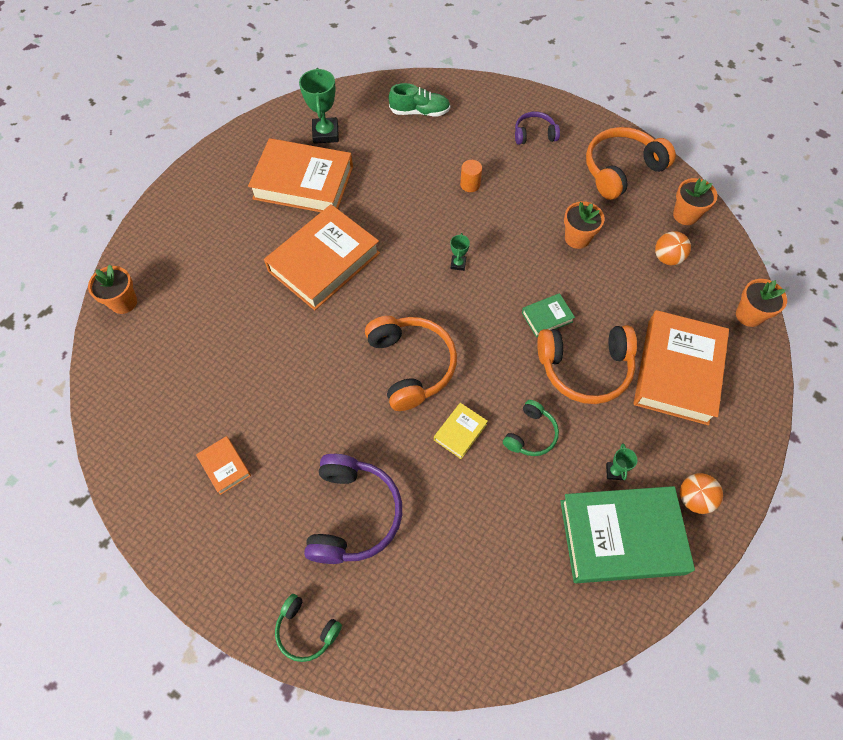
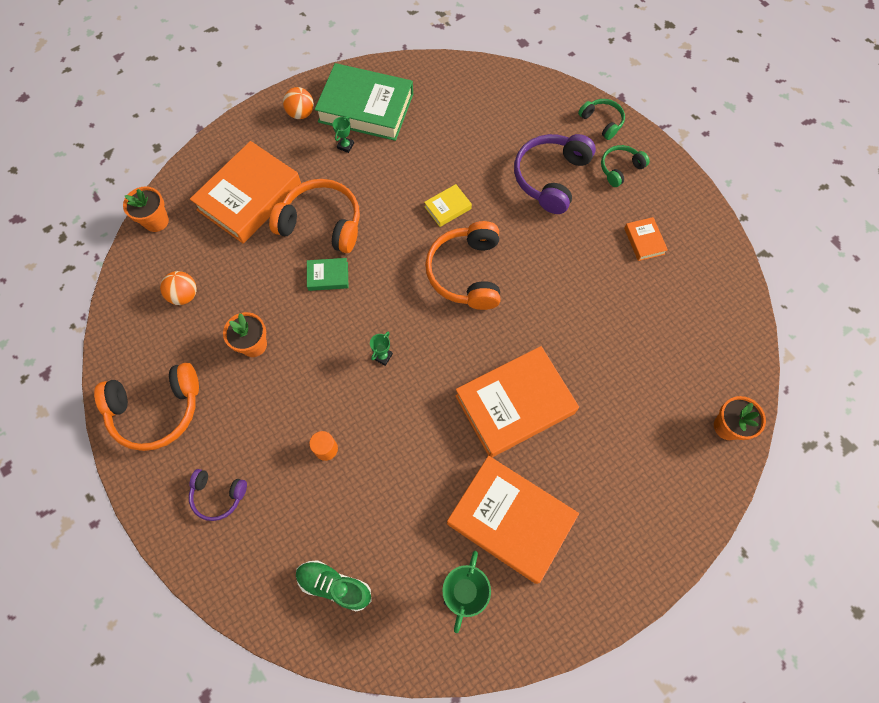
camera: 160 degrees left, 5 degrees up
green headphones [503,400,559,456] -> green headphones moved to [601,145,650,187]
orange flower pot [673,178,718,225] -> none

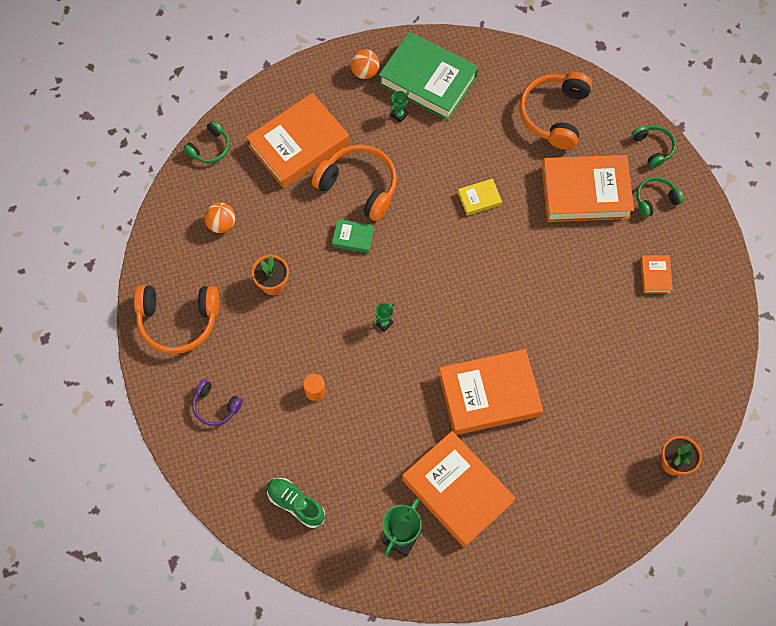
camera: 15 degrees right, 0 degrees up
orange flower pot [123,186,169,232] -> green headphones [183,120,230,163]
orange headphones [425,221,500,310] -> orange headphones moved to [519,72,592,150]
purple headphones [514,134,596,214] -> orange book [542,155,634,222]

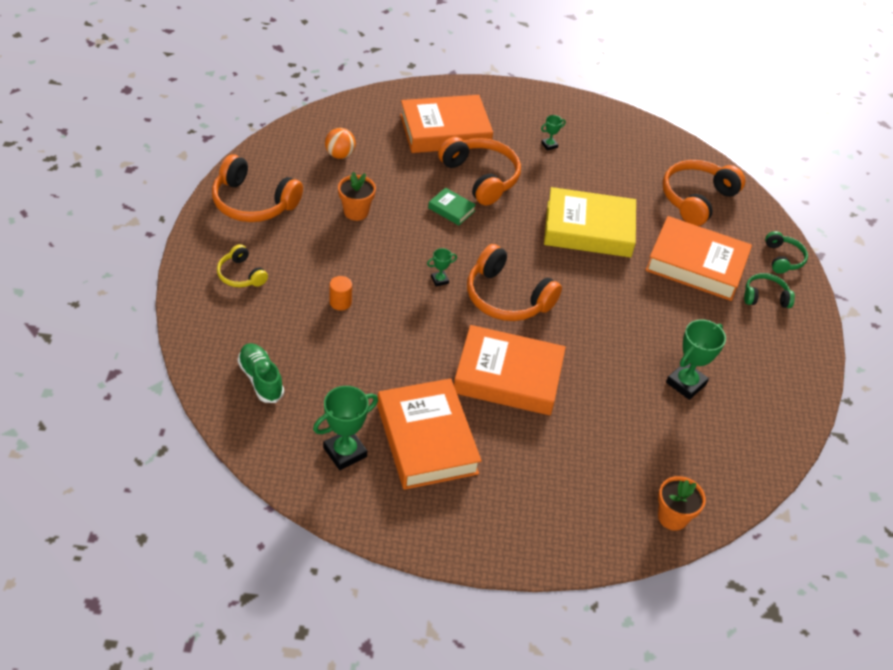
camera: 20 degrees right, 20 degrees down
green headphones [183,120,230,163] -> none
purple headphones [192,379,243,426] -> yellow headphones [217,244,268,287]
orange ball [350,49,380,79] -> none
green book [379,32,478,120] -> none
yellow book [458,179,502,216] -> yellow book [544,187,636,257], size x2.27
orange book [640,255,673,293] -> none
none -> orange headphones [467,244,562,321]
none -> green trophy [666,319,726,400]

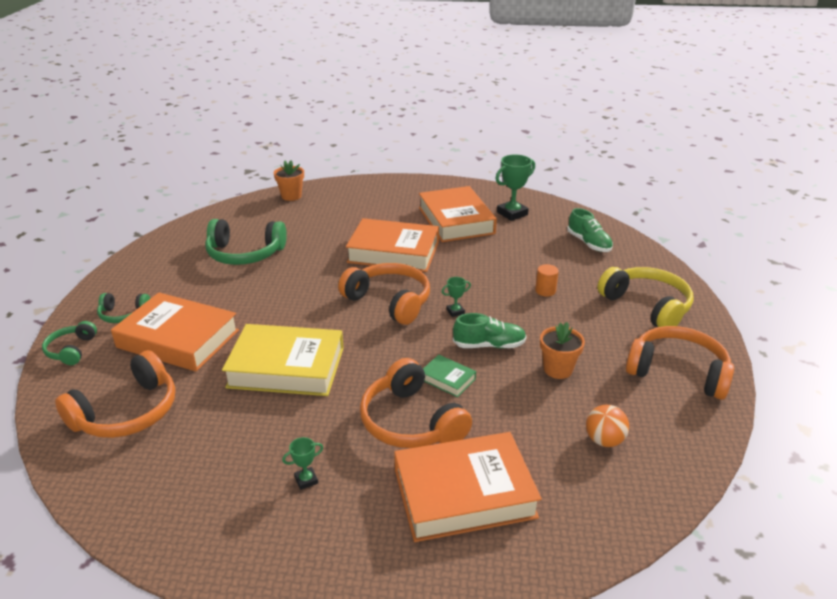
camera: 175 degrees left, 15 degrees down
yellow headphones [217,244,268,287] -> yellow headphones [597,267,694,327], size x1.81
green trophy [666,319,726,400] -> green headphones [205,219,287,265]
none -> green shoe [453,313,527,348]

